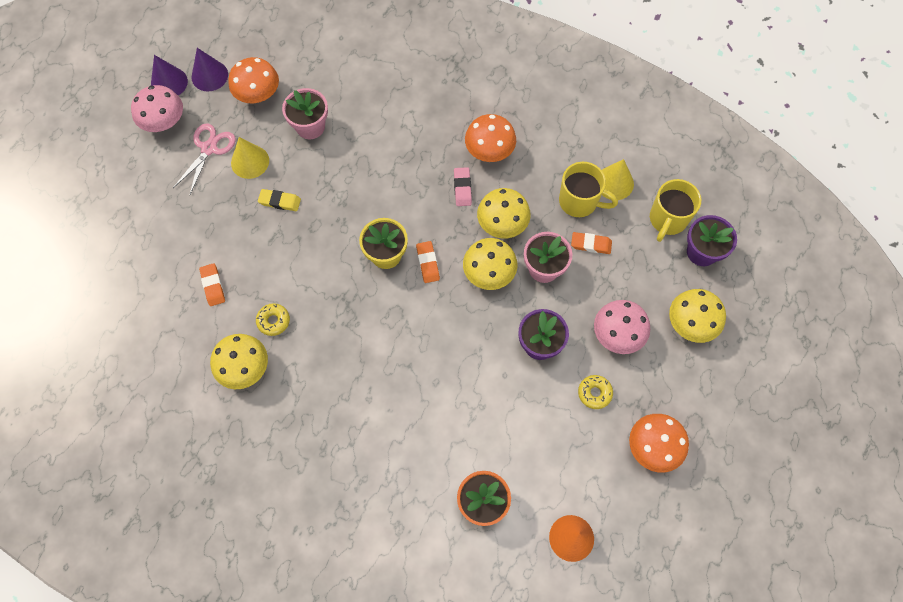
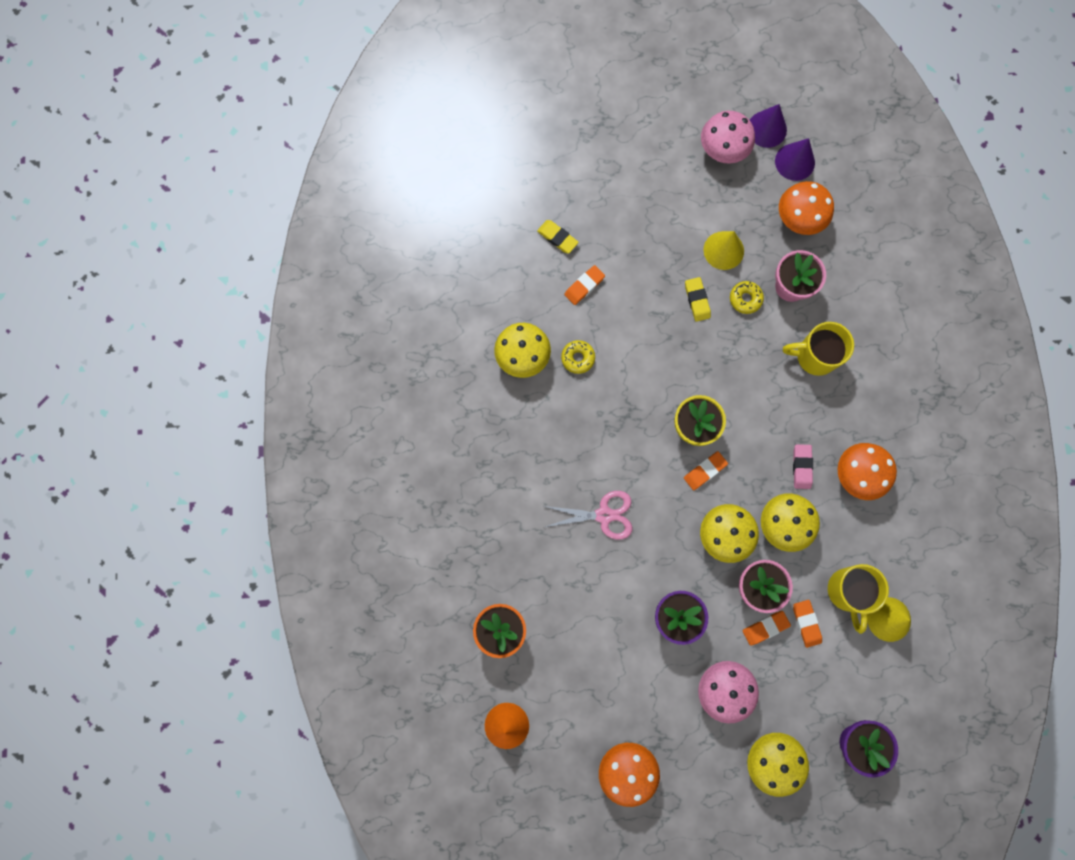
camera: 65 degrees right, 10 degrees up
pink scissors [173,124,236,194] -> pink scissors moved to [544,491,632,540]
pink eraser [454,167,472,206] -> pink eraser turned 60 degrees counterclockwise [793,444,813,489]
yellow donut [578,375,613,409] -> yellow donut moved to [730,281,764,314]
yellow mug [650,179,701,242] -> yellow mug moved to [783,322,854,376]
none -> yellow eraser [537,220,579,253]
none -> orange eraser [742,611,791,646]

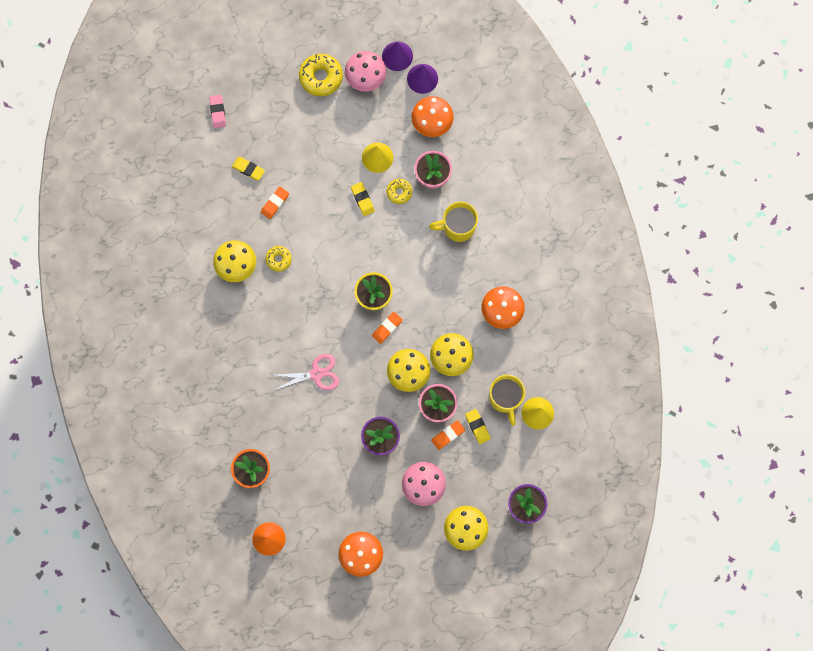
camera: 10 degrees left, 0 degrees up
pink eraser [793,444,813,489] -> pink eraser moved to [209,95,226,128]
orange eraser [793,600,822,648] -> yellow eraser [465,409,491,444]
none -> yellow donut [299,54,343,96]

